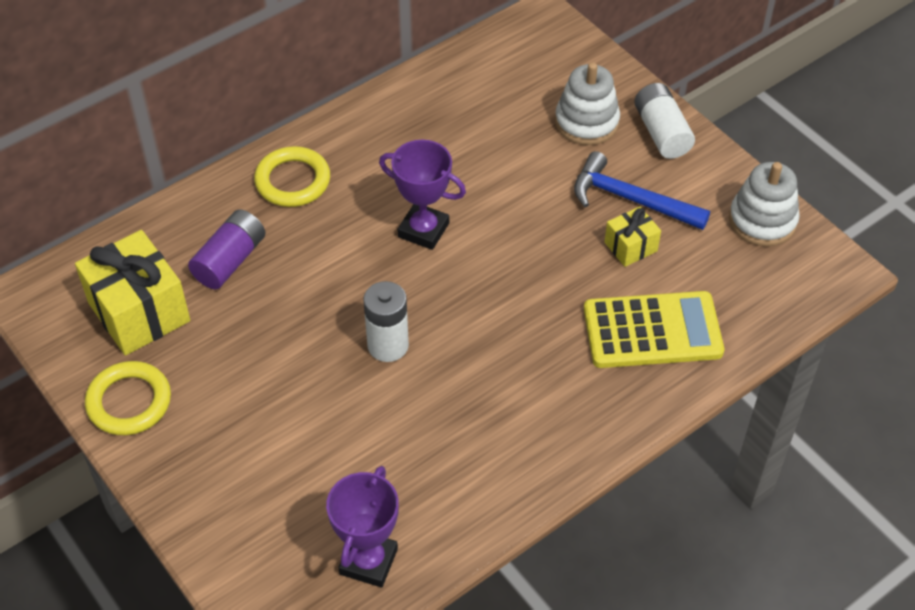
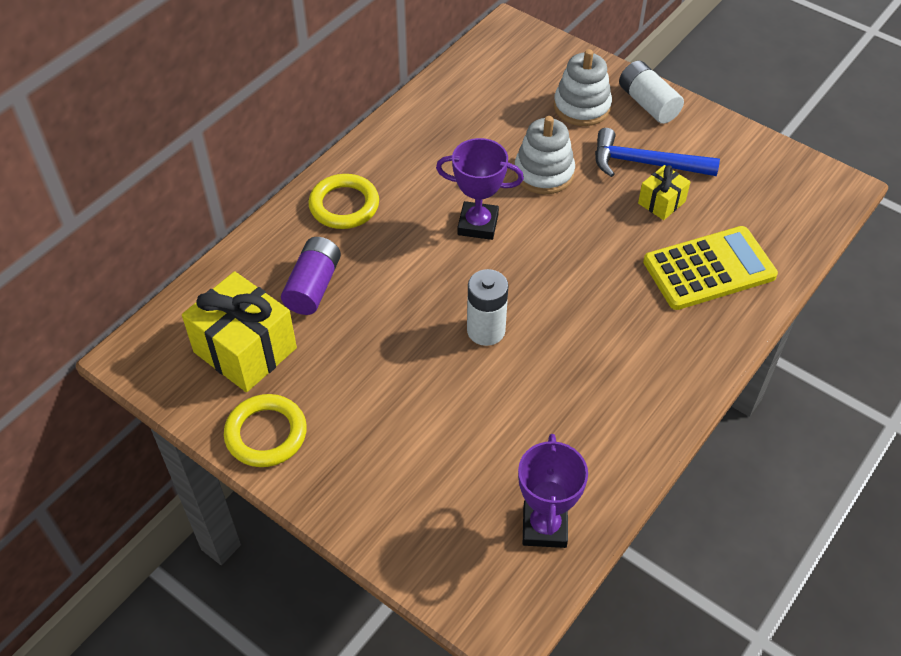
camera: 15 degrees left, 0 degrees up
white stacking toy [729,162,800,246] -> white stacking toy moved to [514,116,575,194]

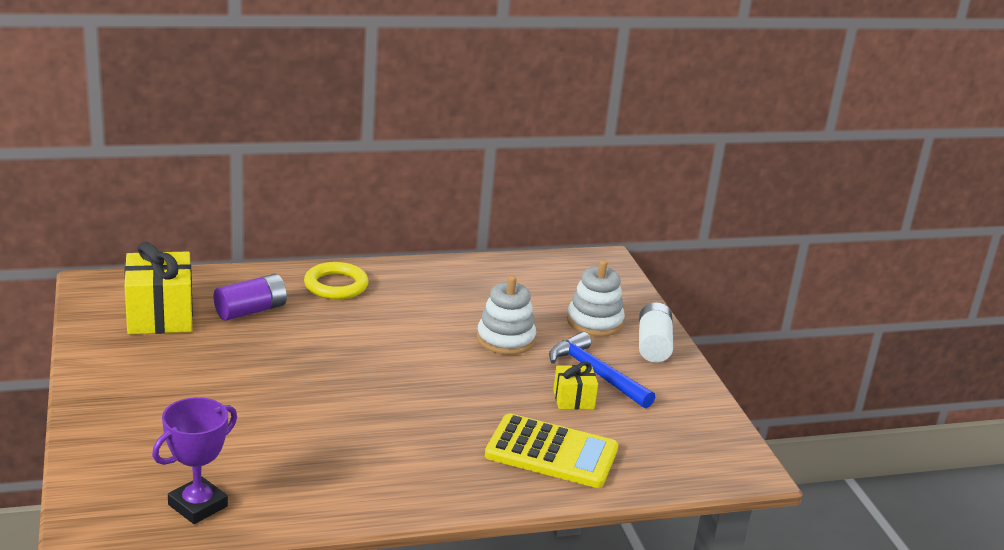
camera: 35 degrees right, 25 degrees down
yellow ring [224,394,307,467] -> none
purple trophy [436,138,524,240] -> none
white battery [467,269,508,346] -> none

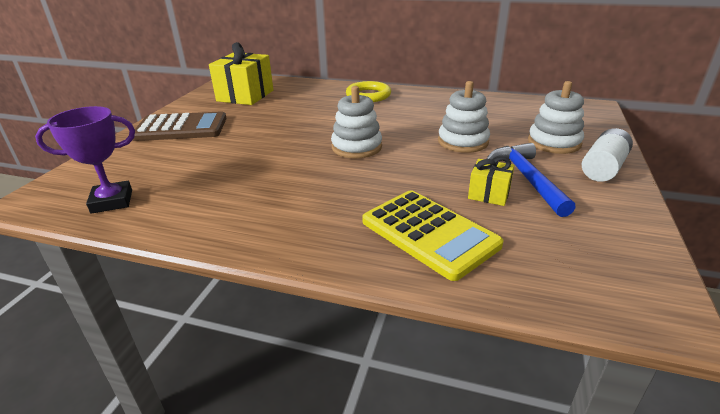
camera: 35 degrees right, 5 degrees up
purple battery [214,274,287,321] -> none
none -> brown calculator [133,111,227,141]
none -> white stacking toy [331,86,382,158]

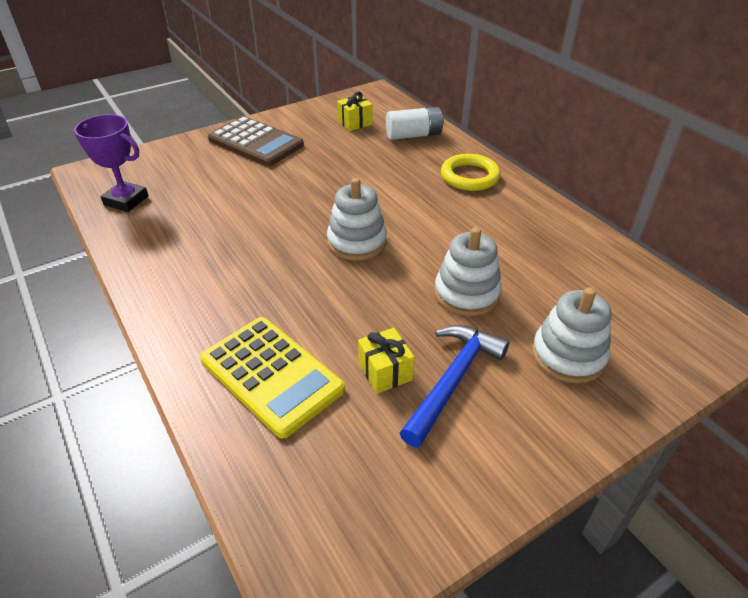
camera: 40 degrees right, 10 degrees up
yellow gift [209,42,273,105] -> yellow gift [337,92,373,131], size x0.52
yellow calculator [362,190,503,281] -> yellow calculator turned 45 degrees counterclockwise [200,317,345,439]
white battery [582,128,633,182] -> white battery moved to [386,107,444,140]

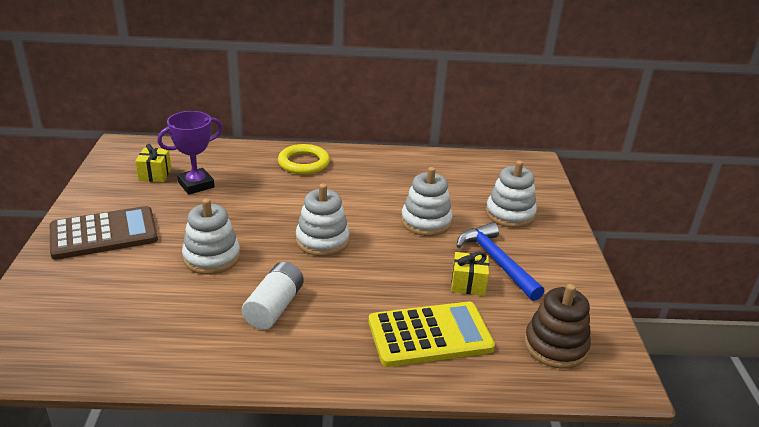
camera: 60 degrees left, 10 degrees down
purple trophy [74,114,149,212] -> purple trophy moved to [157,111,223,194]
white battery [386,107,444,140] -> white battery moved to [242,262,304,330]
none -> white stacking toy [182,198,240,274]
none -> brown stacking toy [524,284,591,369]

